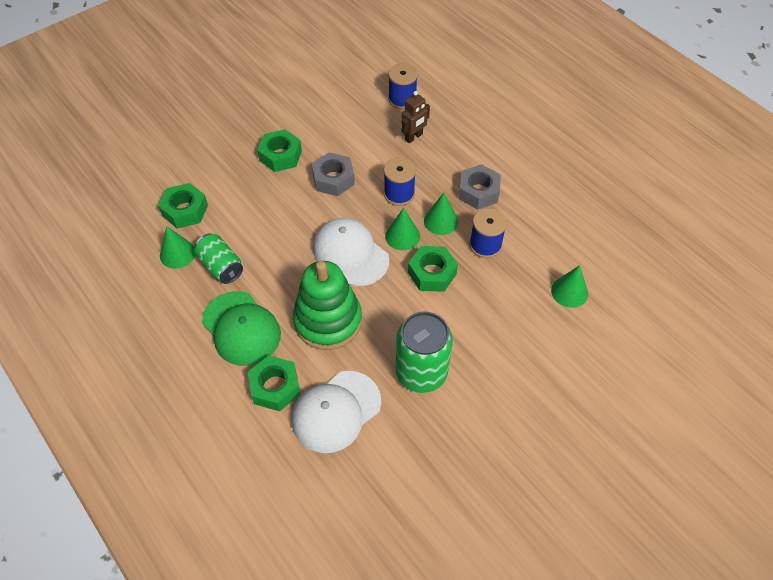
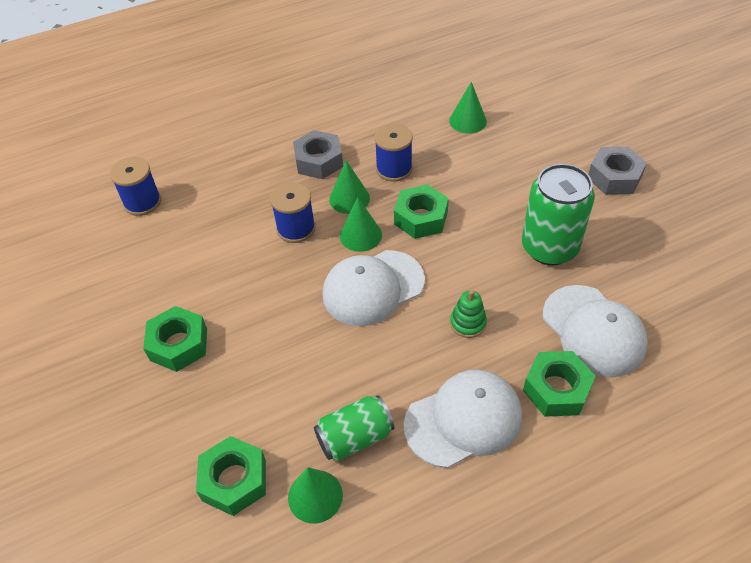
camera: 75 degrees left, 5 degrees down
green cap [202,291,281,366] -> white cap [404,370,522,468]
green stacking toy [293,261,362,350] -> green stacking toy [450,290,487,338], size x0.42
grey nut [312,152,355,196] -> grey nut moved to [588,147,647,195]
brown robot [401,91,430,143] -> none

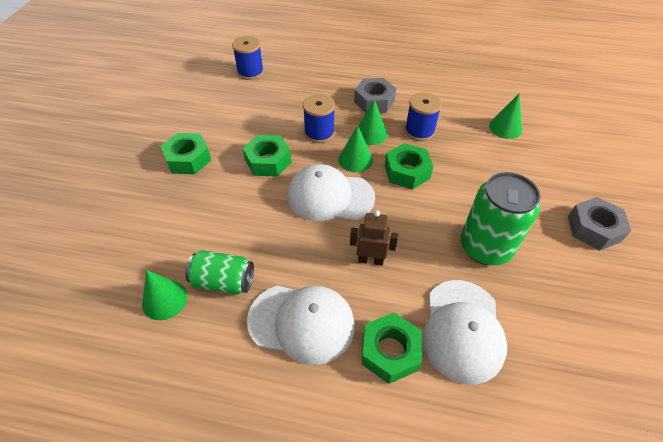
camera: 35 degrees right, 0 degrees up
green nut [196,436,266,516] -> green nut moved to [243,135,291,177]
green stacking toy [450,290,487,338] -> brown robot [350,210,398,266]

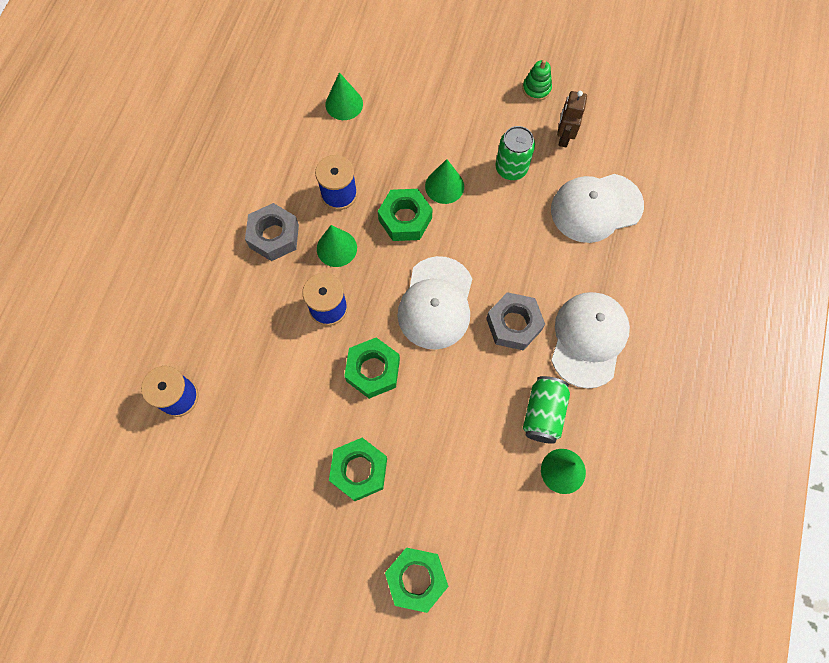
camera: 85 degrees left, 20 degrees up
green cone [338,126,373,172] -> green cone moved to [425,159,464,204]
brown robot [350,210,398,266] -> brown robot moved to [557,91,587,147]
green nut [361,313,422,384] -> green nut moved to [385,547,449,613]
white cap [422,280,507,384] -> white cap turned 150 degrees clockwise [551,174,644,243]
green can [460,172,541,265] -> green can [495,126,535,180], size x0.64
grey nut [568,197,631,250] -> grey nut moved to [486,292,545,351]
none -> green stacking toy [522,60,552,101]

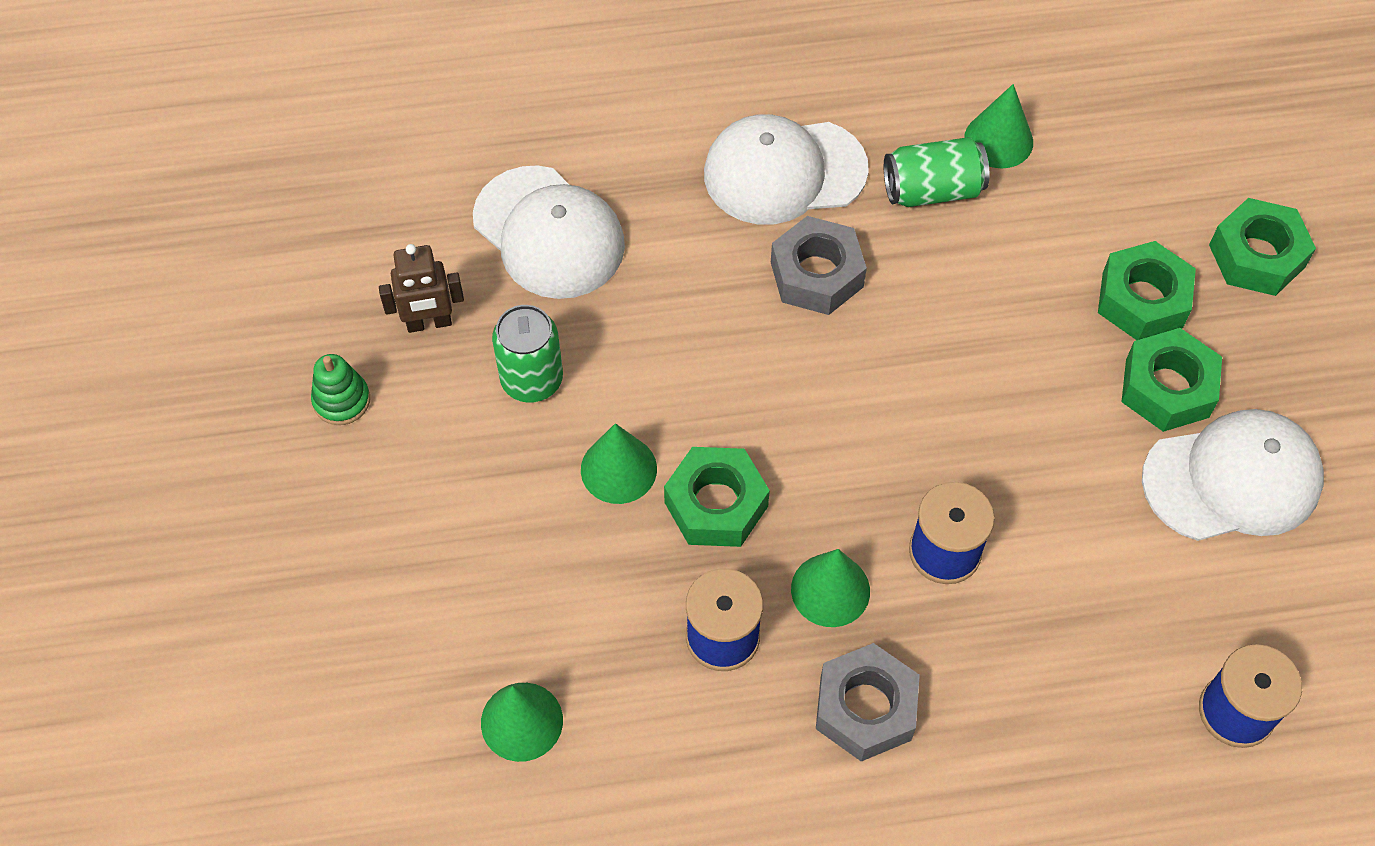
camera: 115 degrees left, 10 degrees down
green nut [344,337,400,399] -> green nut moved to [1098,241,1196,340]
white cap [397,256,472,350] -> white cap moved to [1142,409,1324,541]

